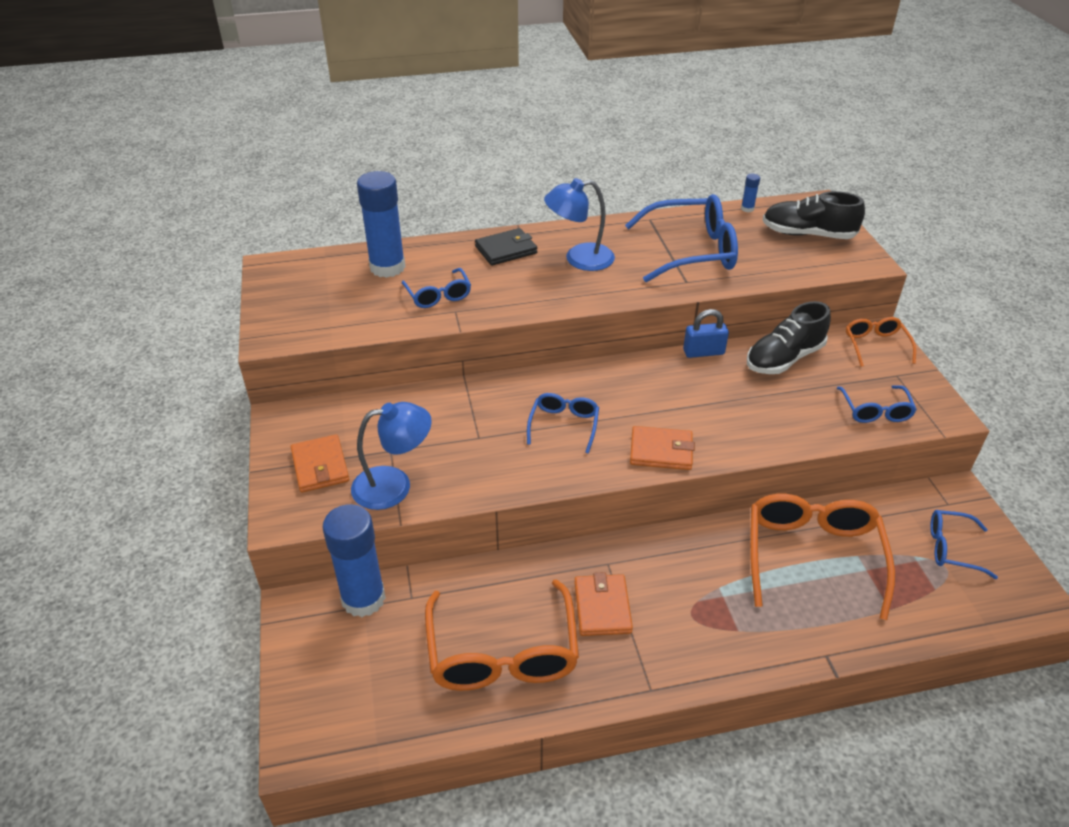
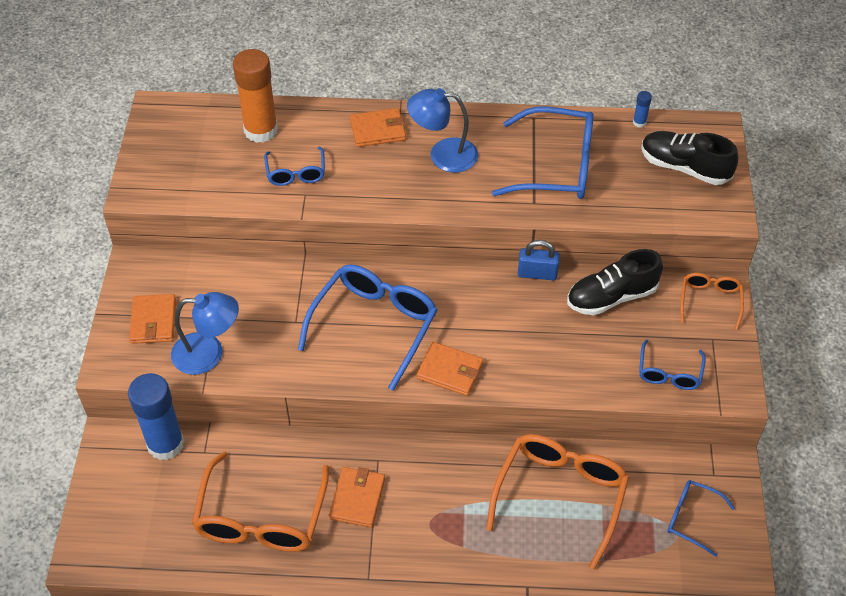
camera: 15 degrees right, 10 degrees up
blue glue stick [357,171,406,278] -> orange glue stick [233,49,278,143]
black wallet [475,228,537,266] -> orange wallet [350,108,406,147]
blue glasses [527,393,599,454] -> blue glasses [298,264,437,391], size x1.89

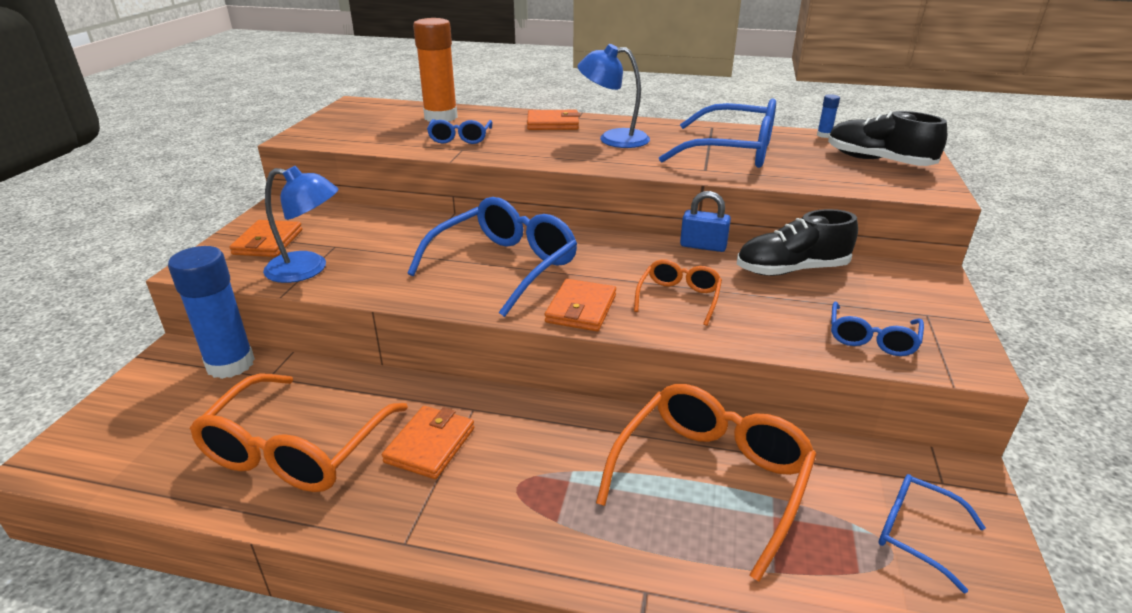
camera: 10 degrees right, 20 degrees down
orange wallet [417,342,483,396] -> orange wallet turned 75 degrees clockwise [545,279,616,331]
orange glasses [681,273,744,330] -> orange glasses moved to [634,259,722,326]

